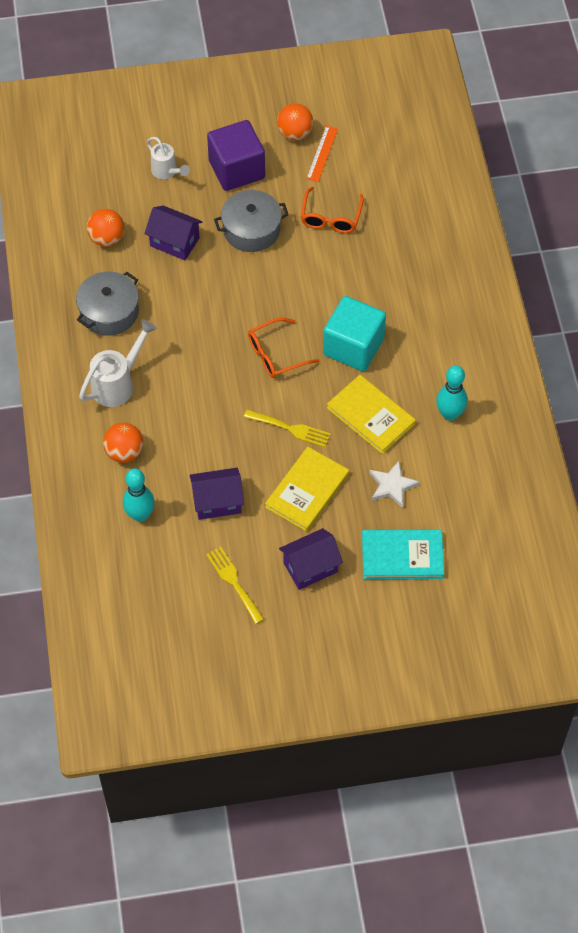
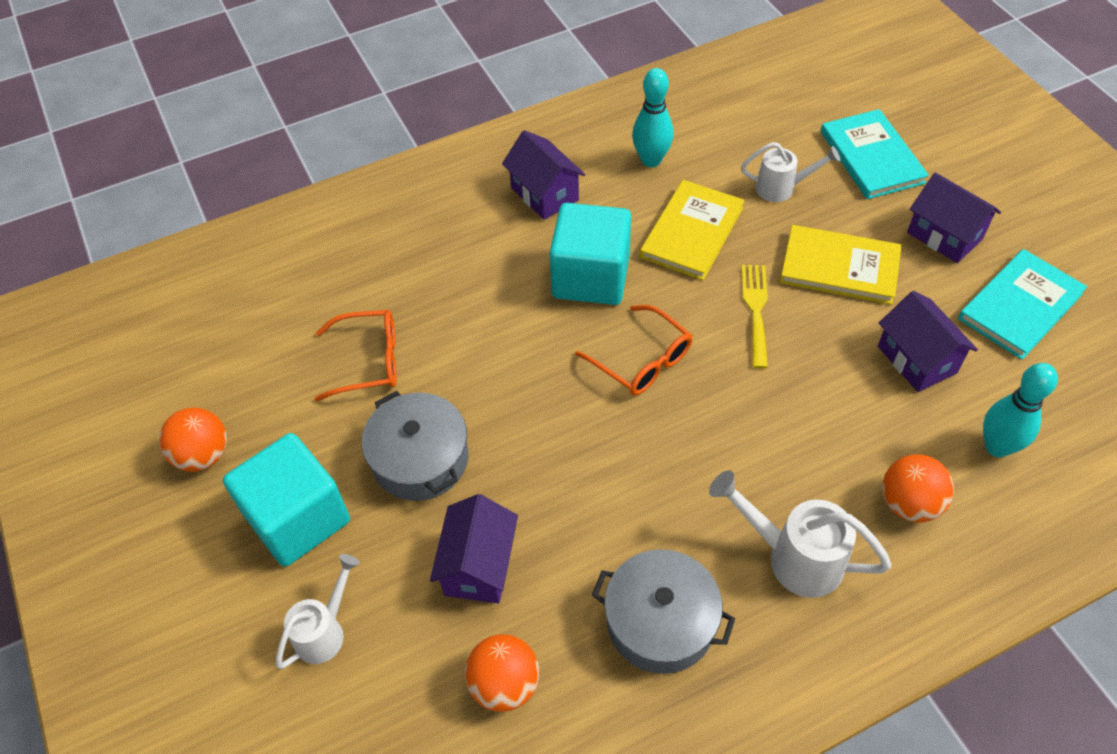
camera: 105 degrees left, 5 degrees down
yellow fork [206,547,264,624] -> turquoise book [958,249,1087,360]
purple cube [207,120,265,191] -> turquoise cube [223,433,350,567]
orange ruler [306,126,338,182] -> none
white star [369,461,420,508] -> white watering can [741,142,840,202]
none -> purple house [502,130,585,220]

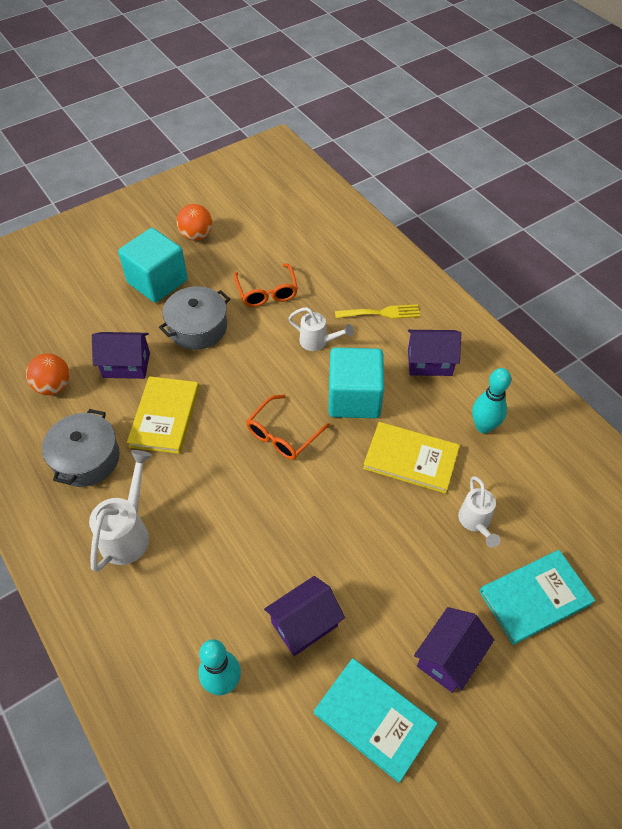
camera: 80 degrees right, 0 degrees up
white watering can [276,554,360,669] -> white watering can moved to [289,307,354,351]
purple house [502,130,585,220] -> purple house turned 45 degrees clockwise [408,330,461,376]
yellow fork [741,265,768,369] -> yellow fork moved to [335,304,420,319]
yellow book [780,225,902,305] -> yellow book moved to [127,376,199,454]
orange ball [883,454,954,522] -> none

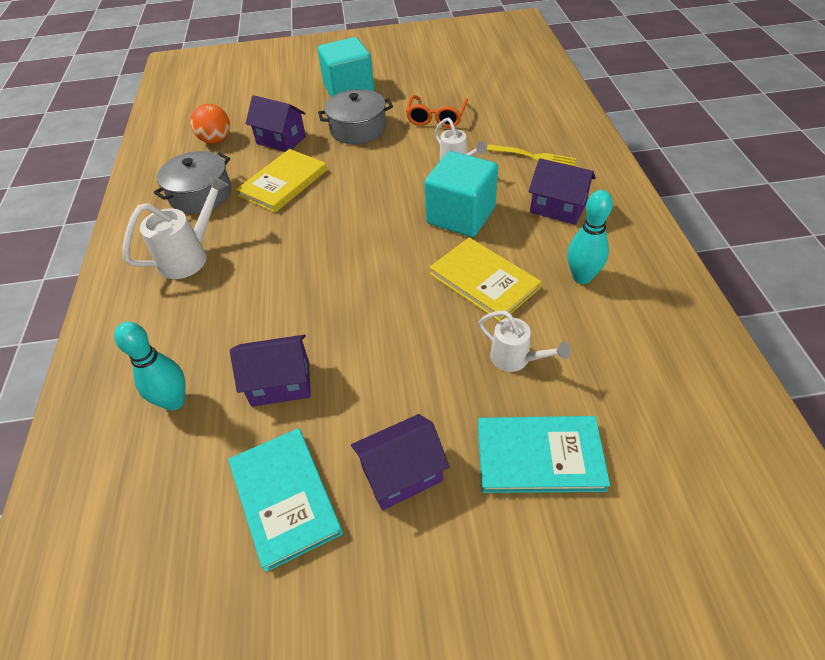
camera: 30 degrees right, 5 degrees down
orange ball [177,204,212,241] -> none
orange glasses [246,394,330,460] -> none
white watering can [458,476,500,547] -> white watering can turned 75 degrees counterclockwise [478,311,571,372]

